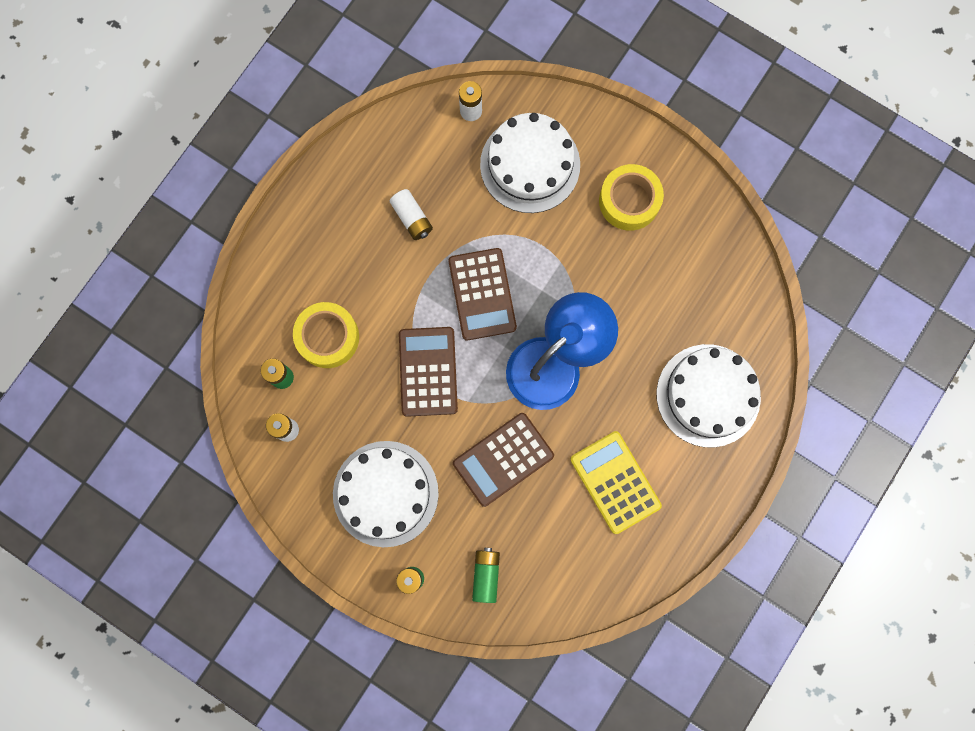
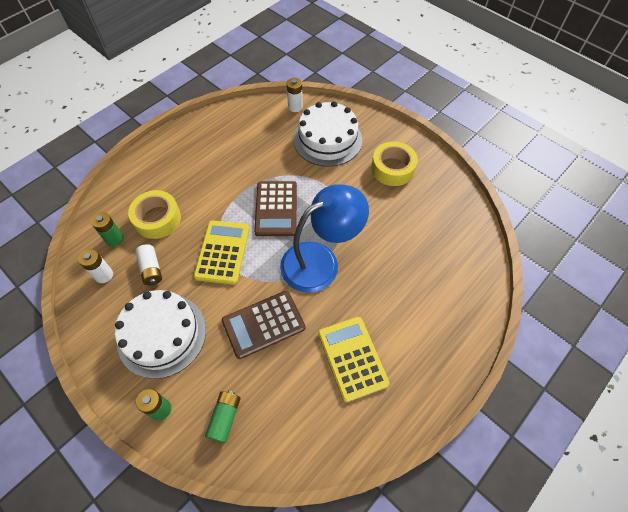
camera: 10 degrees right, 20 degrees down
white battery [390,189,433,240] -> white battery moved to [135,244,162,285]
brown calculator [399,327,458,417] -> yellow calculator [194,220,250,285]
white cake [657,344,761,447] -> none

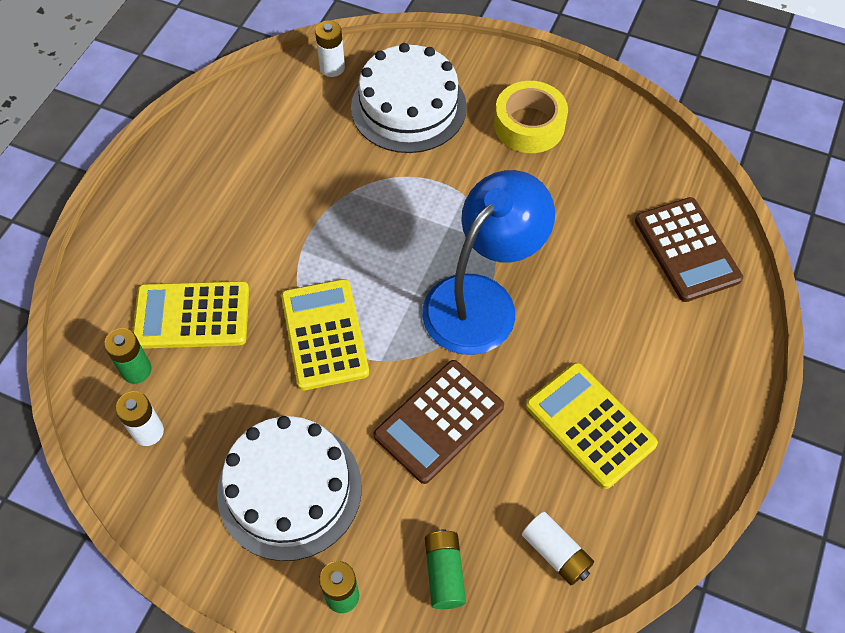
camera: 20 degrees left, 0 degrees up
yellow tape [128,190,181,239] -> yellow calculator [133,281,249,349]
white battery [135,244,162,285] -> white battery moved to [522,512,594,585]
brown calculator [254,181,297,236] -> brown calculator moved to [635,197,743,302]

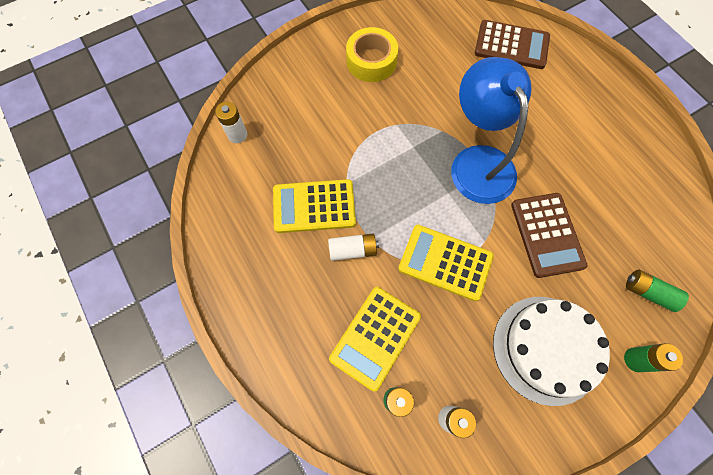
camera: 55 degrees left, 10 degrees up
white cake [351,43,467,153] -> none
white battery [522,512,594,585] -> white battery moved to [328,233,379,261]
yellow calculator [526,362,658,489] -> yellow calculator moved to [273,179,356,233]

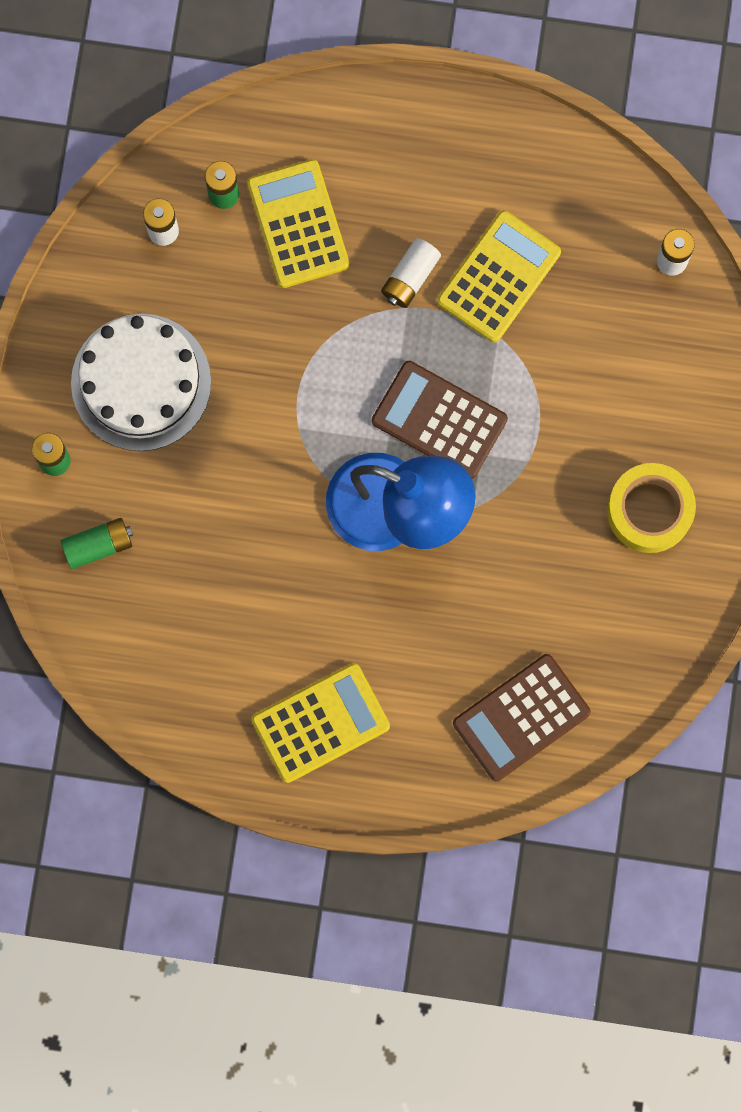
camera: 130 degrees right, 10 degrees up
yellow calculator [398,225,494,301] -> yellow calculator moved to [252,663,390,783]
brown calculator [511,193,588,278] -> brown calculator moved to [372,361,508,479]

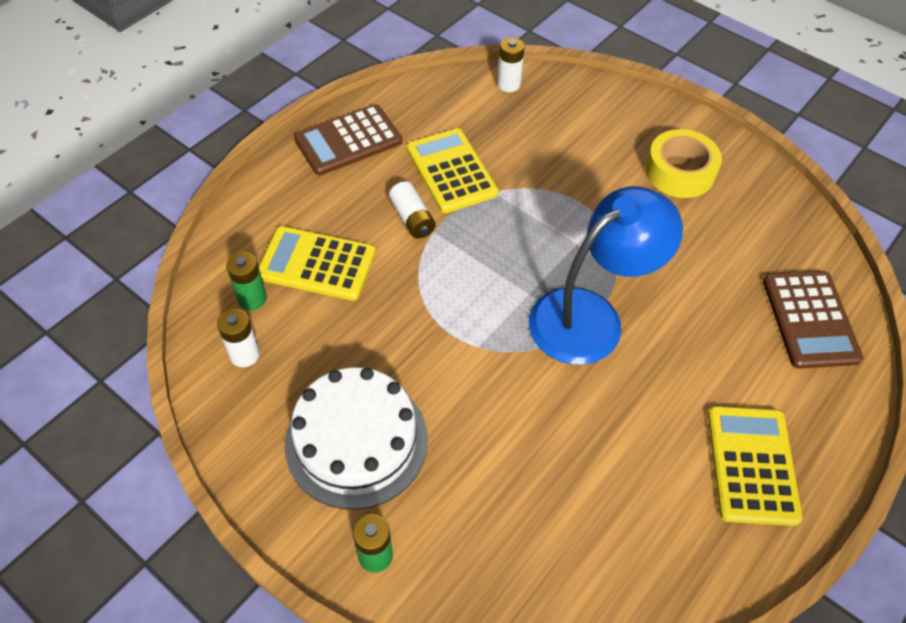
camera: 60 degrees left, 25 degrees down
green battery [61,518,133,569] -> none
brown calculator [372,361,508,479] -> brown calculator moved to [294,104,402,175]

